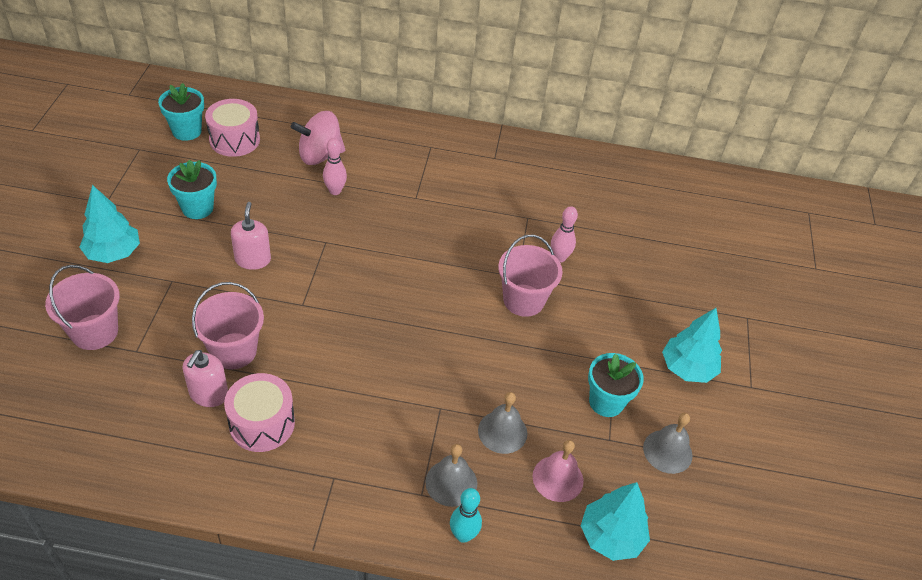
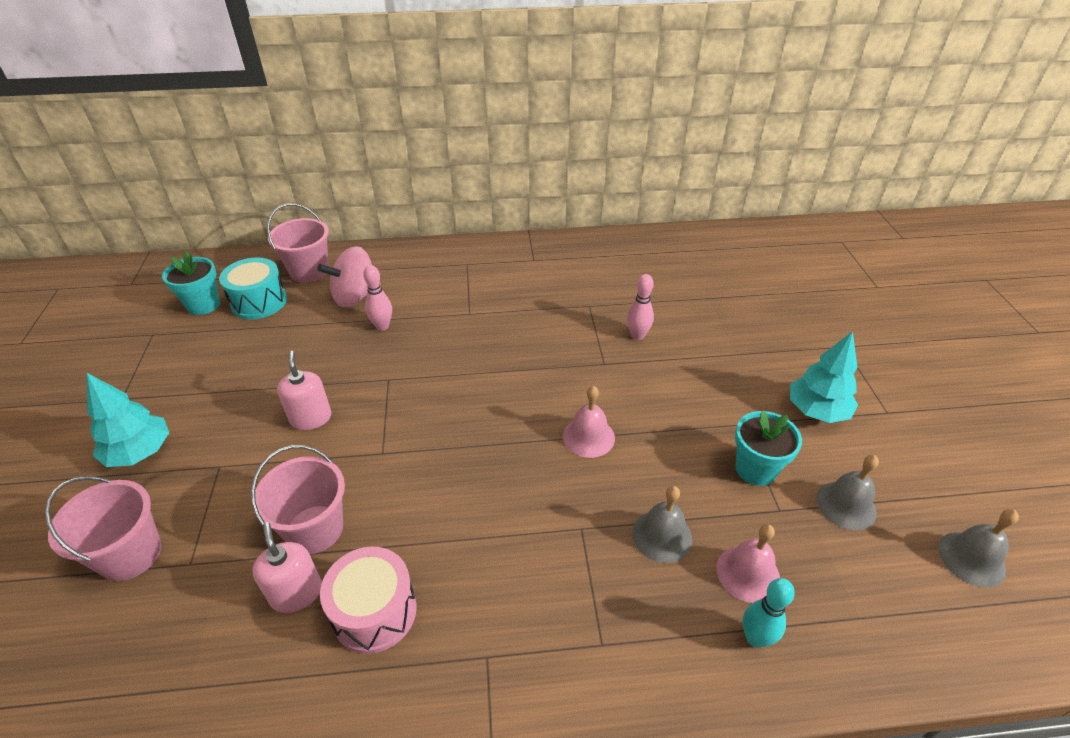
camera: 10 degrees left, 5 degrees down
turquoise flower pot [167,159,217,219] -> none
pink soap dispenser [183,350,228,407] -> pink soap dispenser turned 150 degrees clockwise [252,522,322,613]
pink drum [205,99,260,157] -> turquoise drum [219,257,287,319]
grey bell [425,444,477,507] -> grey bell moved to [938,509,1019,588]
turquoise bowling pin [450,488,482,543] -> turquoise bowling pin moved to [743,578,795,648]
pink bucket [498,235,563,317] -> pink bucket moved to [267,203,329,283]
turquoise tree [581,482,650,561] -> none
none -> pink bell [563,386,615,458]

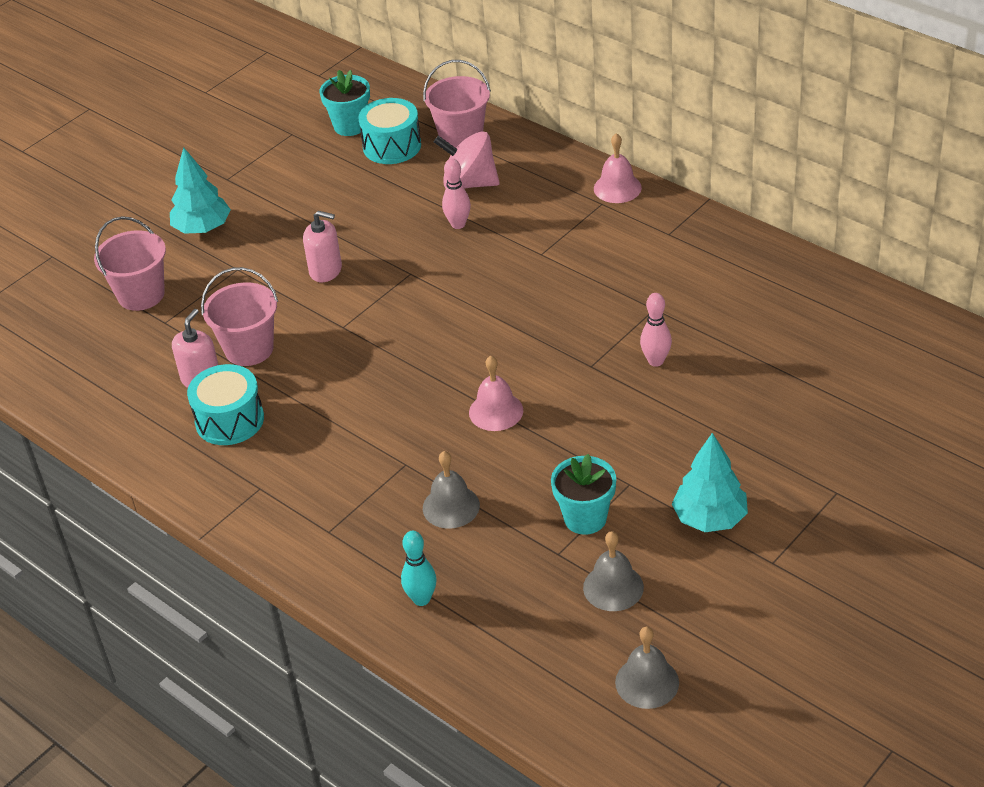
camera: 50 degrees right, 0 degrees up
pink soap dispenser [277,351,331,430] -> pink soap dispenser turned 75 degrees clockwise [303,211,342,282]
pink drum [320,547,416,654] -> turquoise drum [187,364,264,445]
pink bell [716,524,780,603] -> pink bell moved to [594,133,642,203]

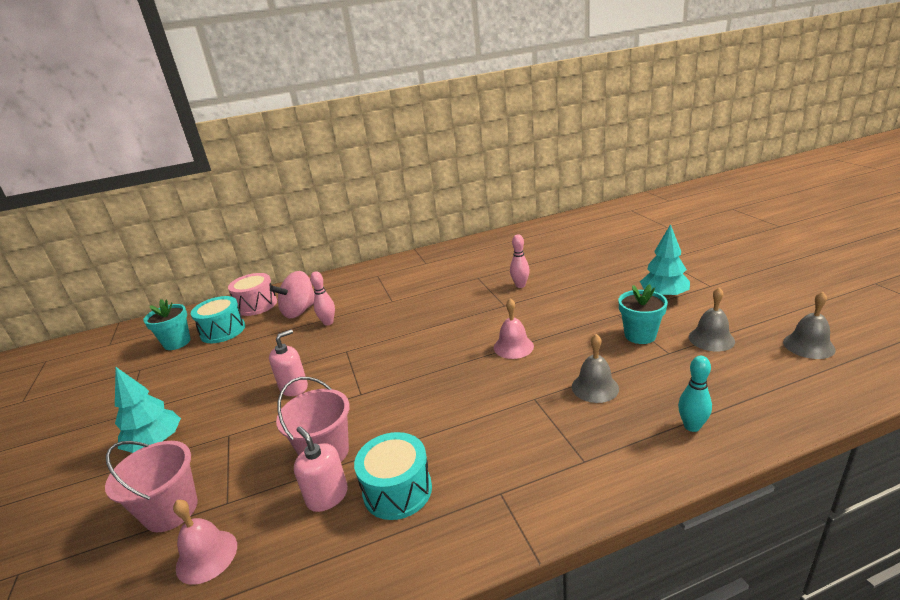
camera: 60 degrees left, 15 degrees down
pink bucket [423,60,491,148] -> pink drum [228,273,277,316]
pink bell [594,133,642,203] -> pink bell moved to [173,500,237,585]

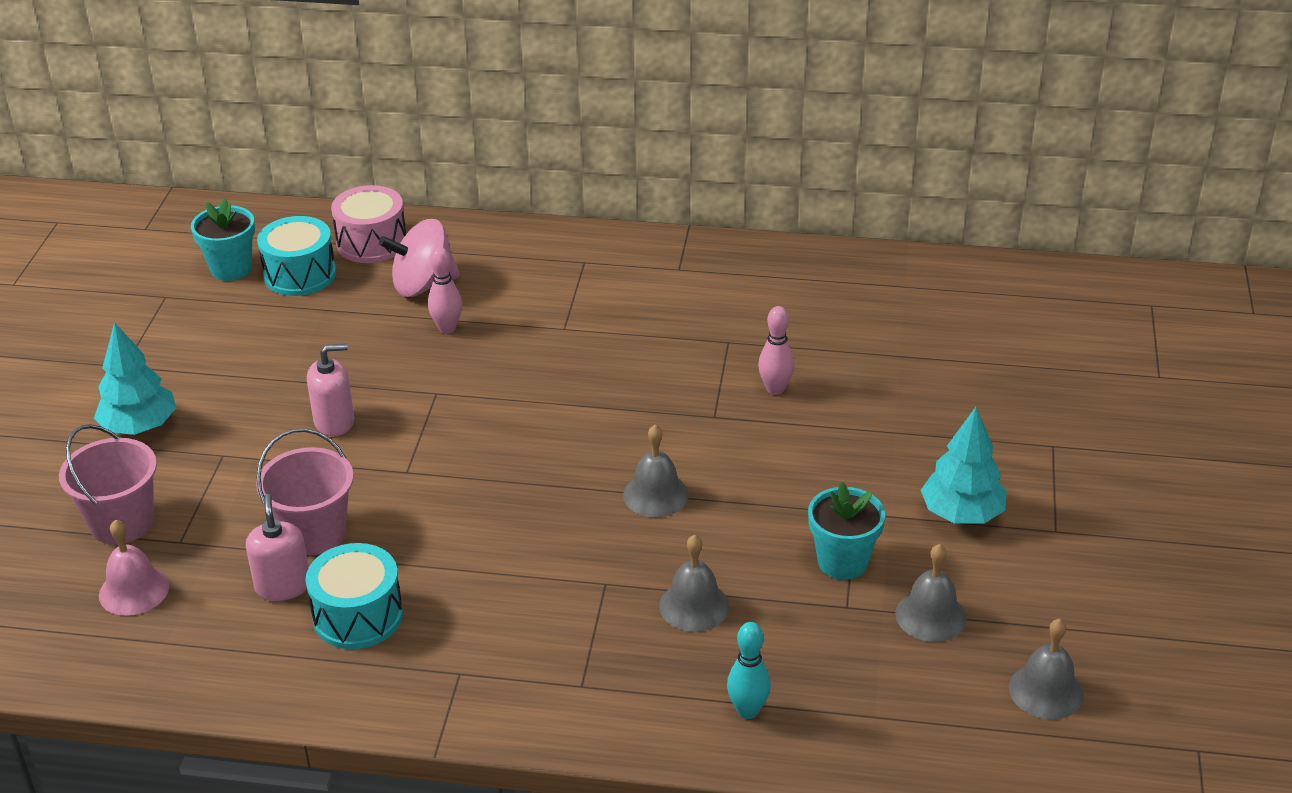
camera: 25 degrees right, 10 degrees up
pink bell [494,298,534,359] -> grey bell [623,425,689,517]

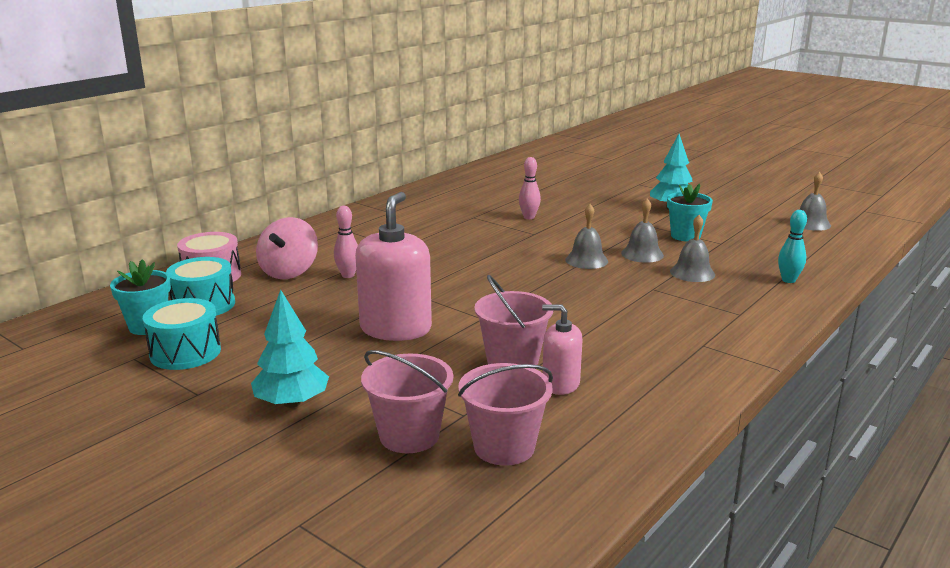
camera: 60 degrees left, 15 degrees down
pink bell [99,519,169,616] -> pink bucket [458,363,553,466]
turquoise drum [305,543,403,649] -> turquoise drum moved to [143,298,221,370]
pink soap dispenser [307,344,354,436] -> pink soap dispenser [355,192,432,341], size x1.77
grey bell [895,544,967,642] -> grey bell moved to [621,199,664,263]

